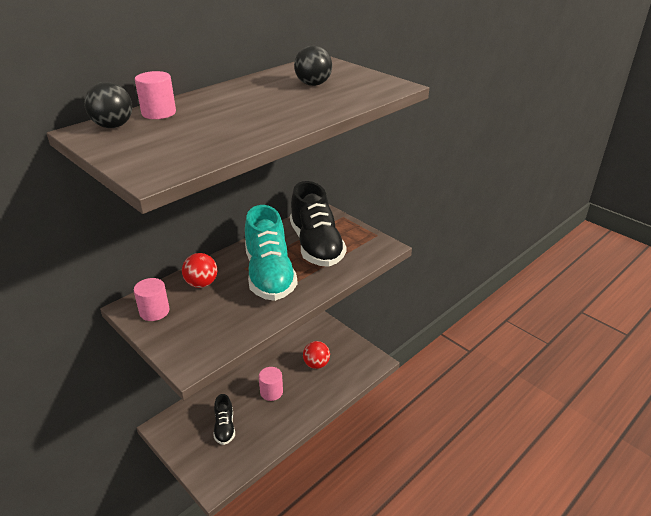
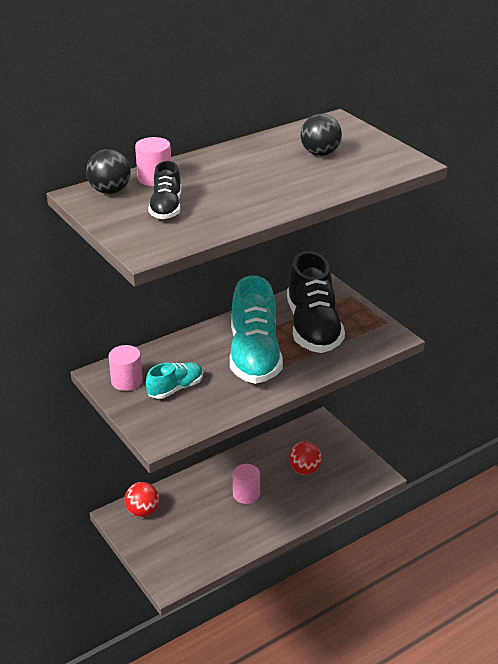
camera: 10 degrees right, 0 degrees up
red ball [182,253,217,288] -> red ball moved to [124,482,159,517]
black shoe [214,394,235,445] -> black shoe moved to [148,161,181,219]
none -> turquoise shoe [146,362,203,399]

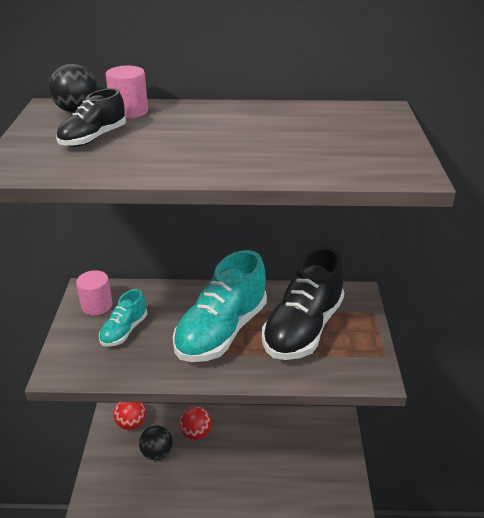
camera: 35 degrees right, 0 degrees up
turquoise shoe [146,362,203,399] -> turquoise shoe turned 120 degrees clockwise [99,289,147,347]
pink cylinder [233,464,260,504] -> none
red ball [289,441,322,475] -> red ball moved to [179,406,212,440]
black ball [300,114,342,156] -> black ball moved to [139,425,173,460]

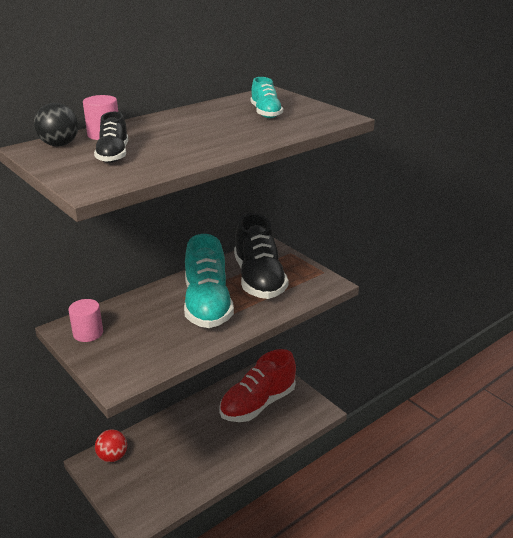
camera: 40 degrees left, 5 degrees down
turquoise shoe [99,289,147,347] -> turquoise shoe moved to [251,77,283,118]
black ball [139,425,173,460] -> none
red ball [179,406,212,440] -> none
none -> red shoe [219,349,296,422]

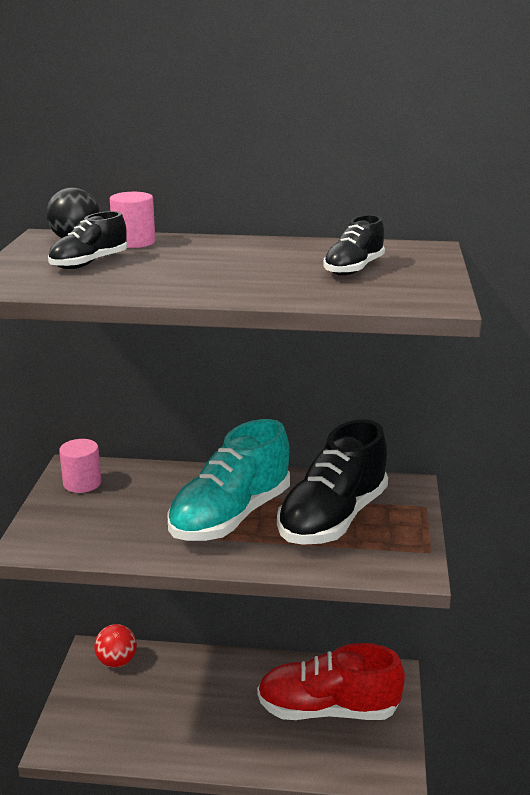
camera: 45 degrees right, 5 degrees down
turquoise shoe [251,77,283,118] -> black shoe [323,215,385,276]

